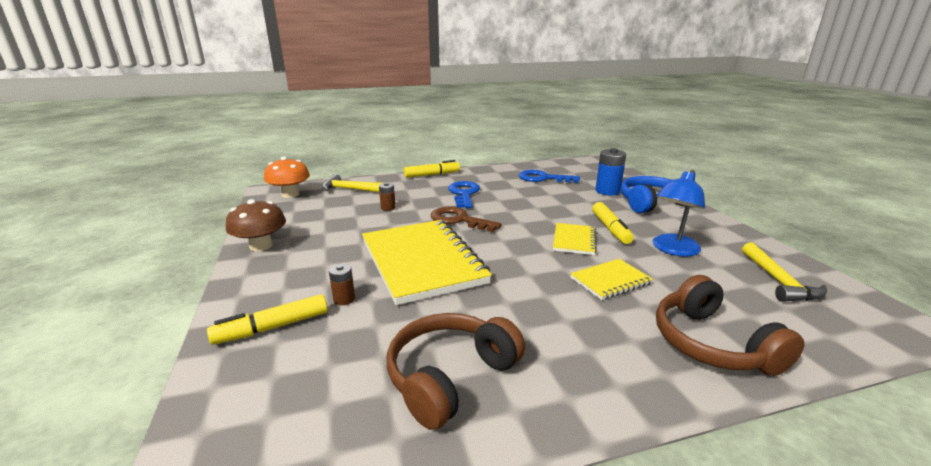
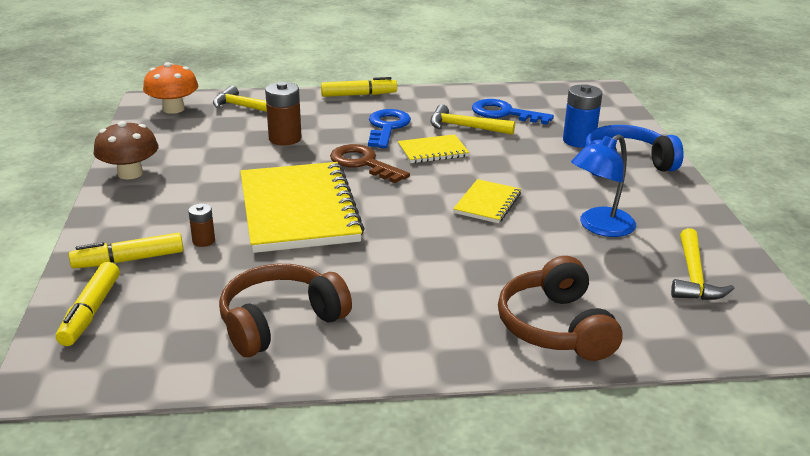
camera: 10 degrees right, 5 degrees up
brown battery [379,183,396,211] -> brown battery [265,82,302,145], size x1.80
yellow notebook [570,259,653,300] -> yellow notebook moved to [398,134,469,163]
yellow marker [592,202,634,244] -> yellow marker moved to [56,262,120,346]
none -> yellow hammer [430,104,515,135]

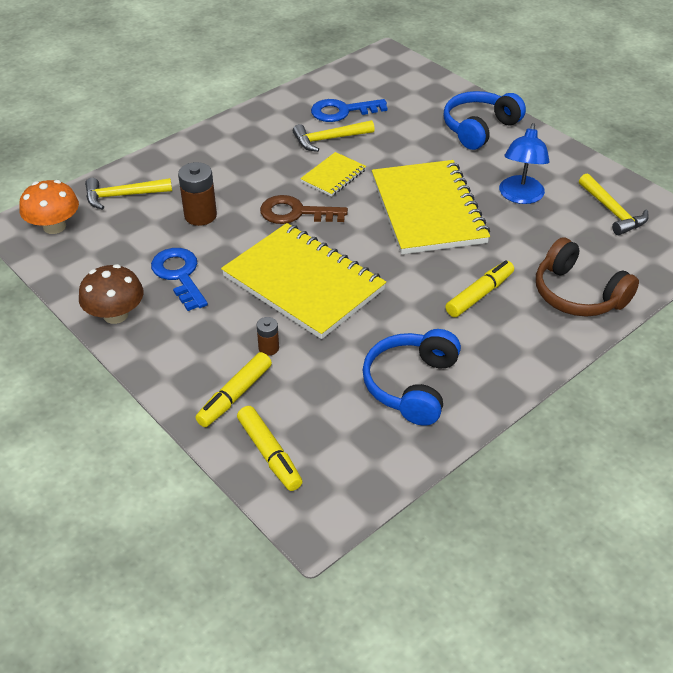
camera: 35 degrees left, 15 degrees up
brown headphones [219,264,352,357] -> blue headphones [362,329,461,426]
yellow marker [321,77,397,97] -> yellow marker moved to [445,260,514,317]
blue key [368,109,411,148] -> blue key moved to [151,248,208,311]
yellow notebook [453,179,521,223] -> yellow notebook [372,160,490,254], size x2.12
blue battery [563,84,602,148] -> none

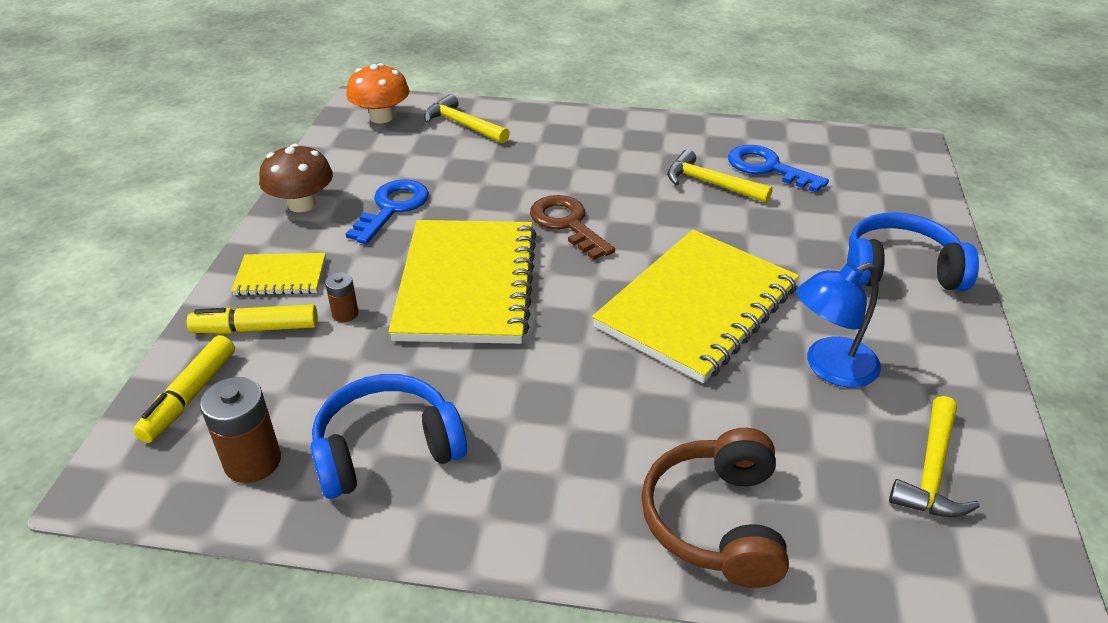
camera: 50 degrees right, 5 degrees down
brown battery [178,162,217,226] -> brown battery moved to [200,377,281,483]
yellow notebook [300,152,366,197] -> yellow notebook moved to [231,253,326,296]
yellow marker [445,260,514,317] -> none

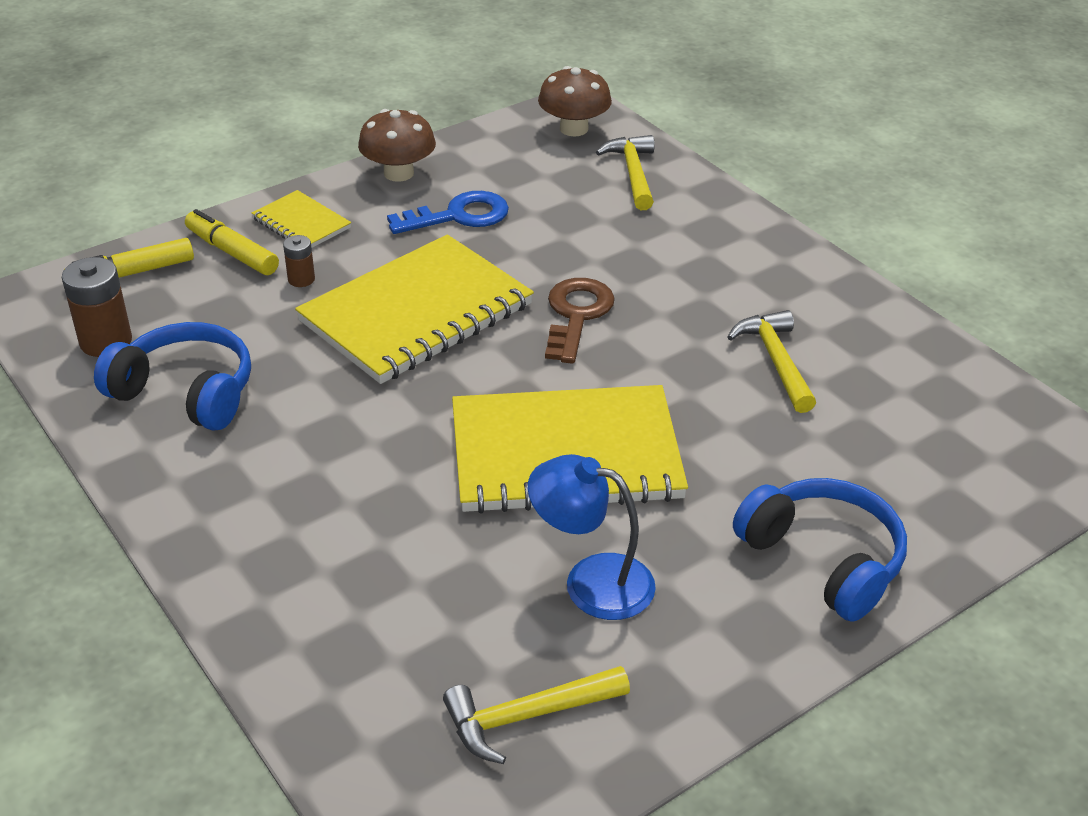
camera: 45 degrees right, 0 degrees up
orange mushroom [346,63,410,124] -> brown mushroom [538,66,612,137]
brown headphones [641,428,789,588] -> none
blue key [728,145,829,193] -> none

